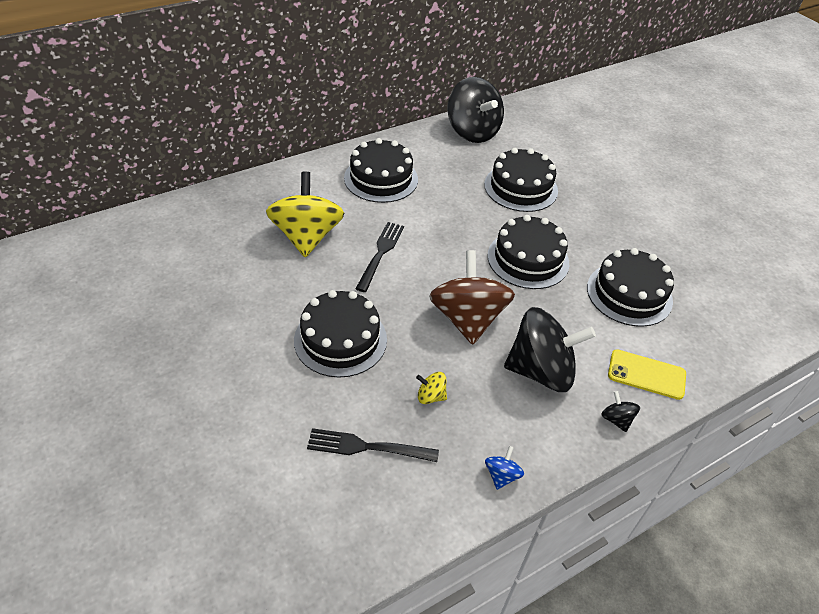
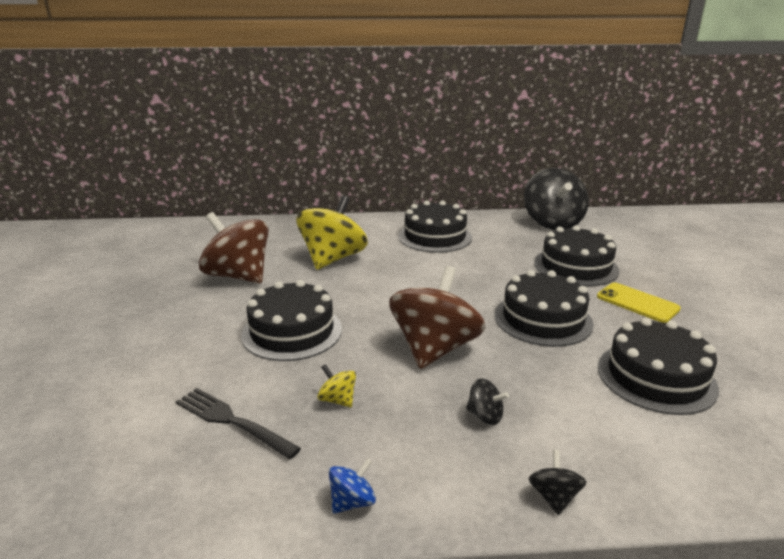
camera: 30 degrees right, 20 degrees down
black fork [356,222,404,292] -> none
black spinning top [504,307,596,392] -> black spinning top [466,378,509,425], size x0.41
yellow phone [608,349,686,400] -> yellow phone moved to [597,283,681,323]
none -> brown spinning top [199,212,269,283]

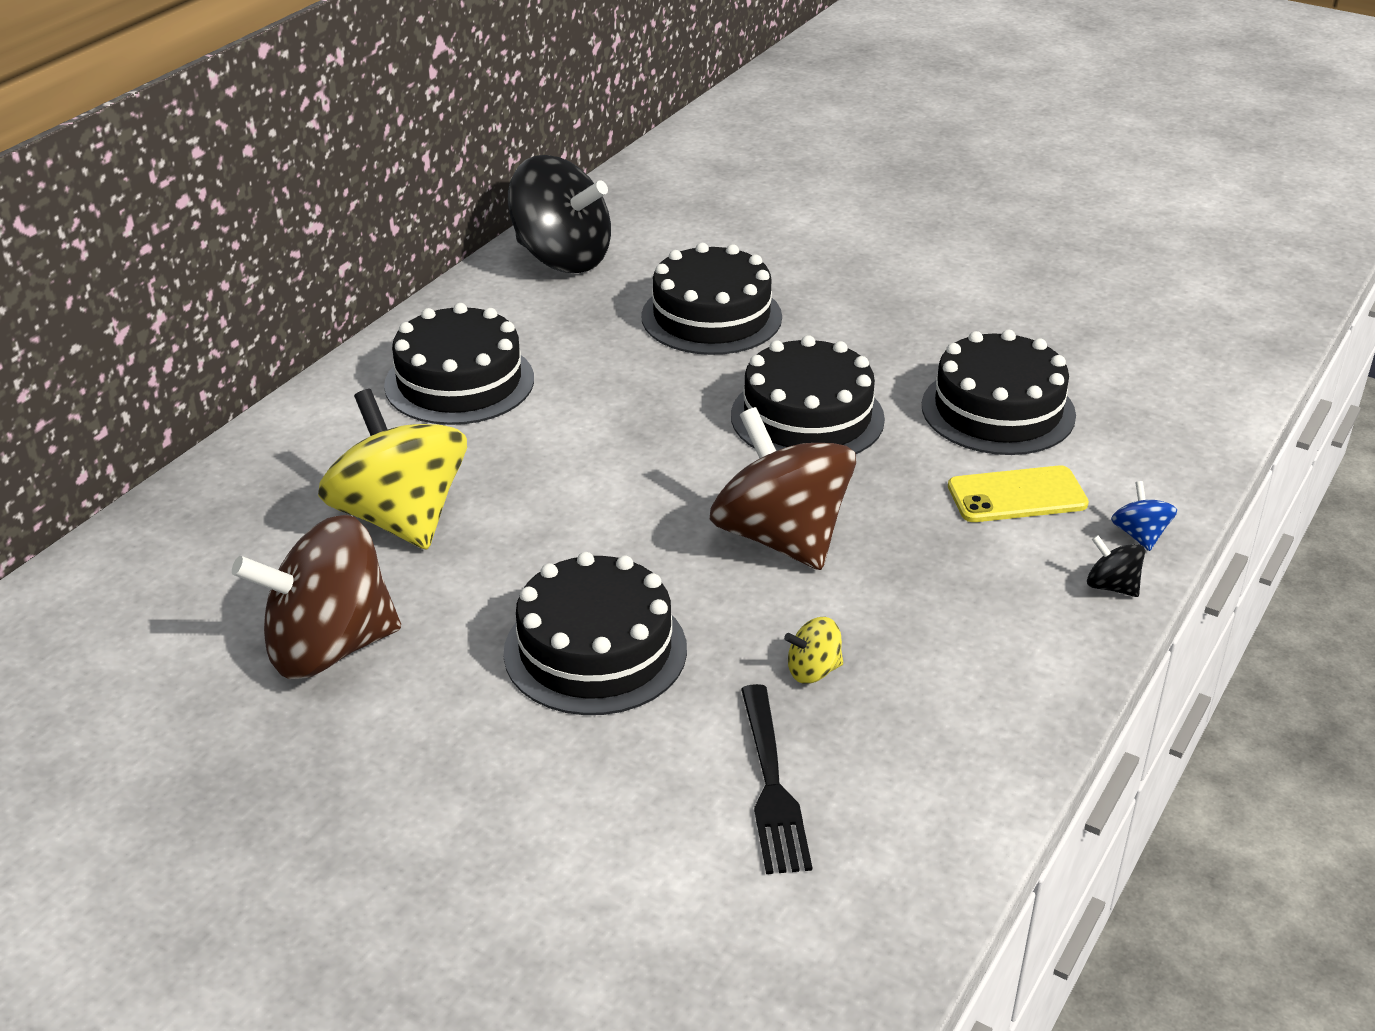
camera: 55 degrees left, 10 degrees up
black fork [176,388,301,459] -> black fork turned 75 degrees counterclockwise [741,684,812,874]
blue spinning top [329,458,376,514] -> blue spinning top moved to [1111,481,1177,551]
black spinning top [466,378,509,425] -> none
yellow phone [597,283,681,323] -> yellow phone moved to [948,465,1089,522]

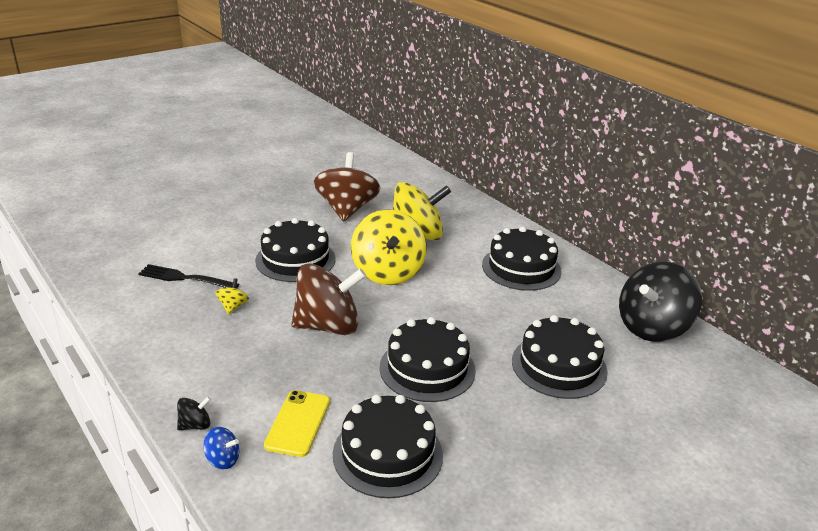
camera: 110 degrees right, 5 degrees down
none -> yellow spinning top [351,209,427,285]

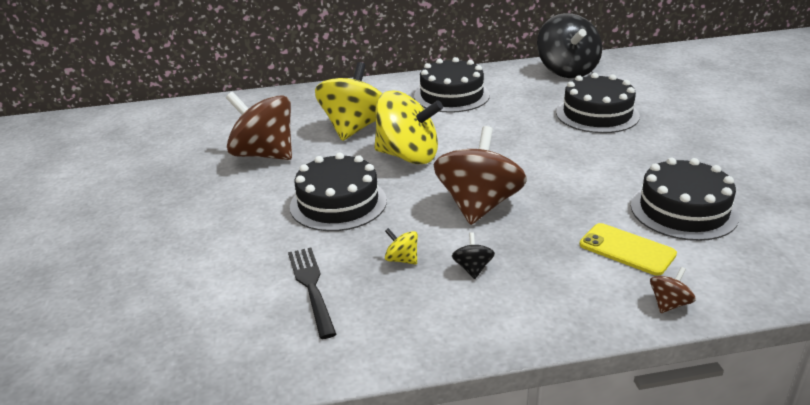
camera: 60 degrees left, 0 degrees up
black fork [138,264,239,289] -> black fork turned 120 degrees clockwise [288,248,336,339]
black spinning top [177,396,211,430] -> black spinning top moved to [452,232,495,279]
blue spinning top [203,427,239,469] -> brown spinning top [650,267,696,313]
black cake [380,317,476,402] -> none

